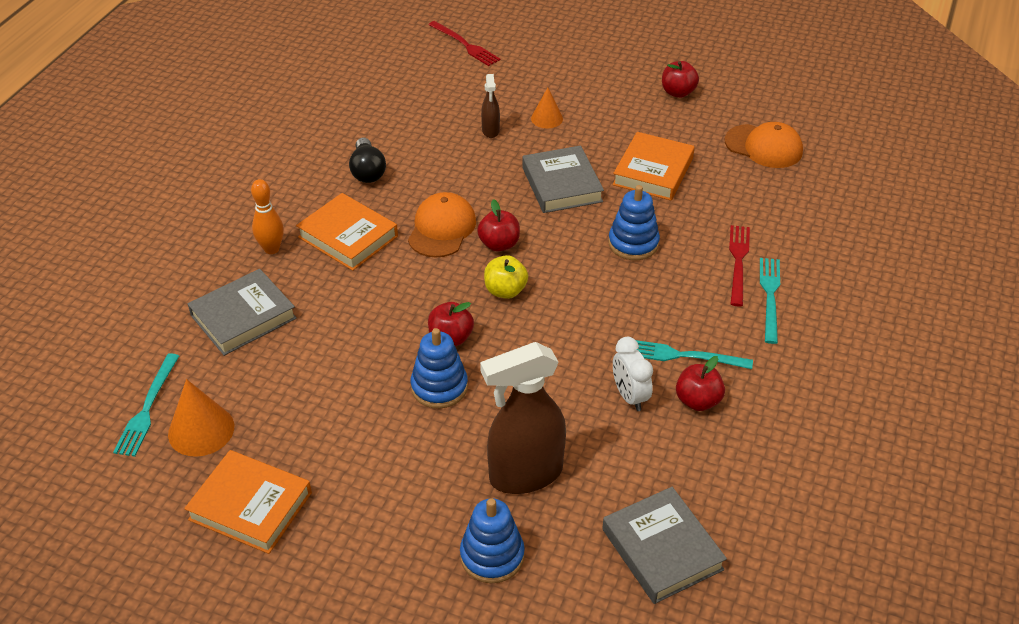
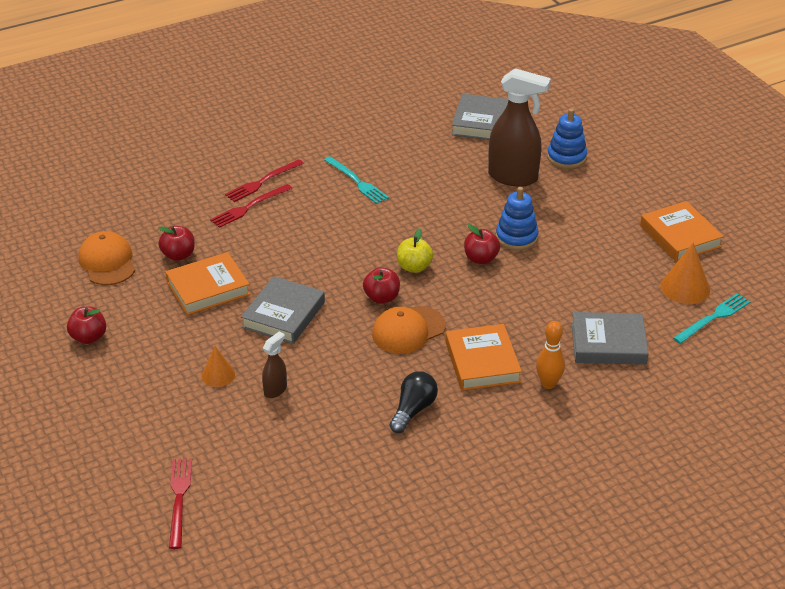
camera: 140 degrees left, 5 degrees down
blue stacking toy [608,185,660,260] -> none
white clock [613,337,653,411] -> none
red apple [676,356,725,411] -> red apple moved to [158,226,195,261]
turquoise fork [760,258,780,344] -> red fork [225,159,304,202]

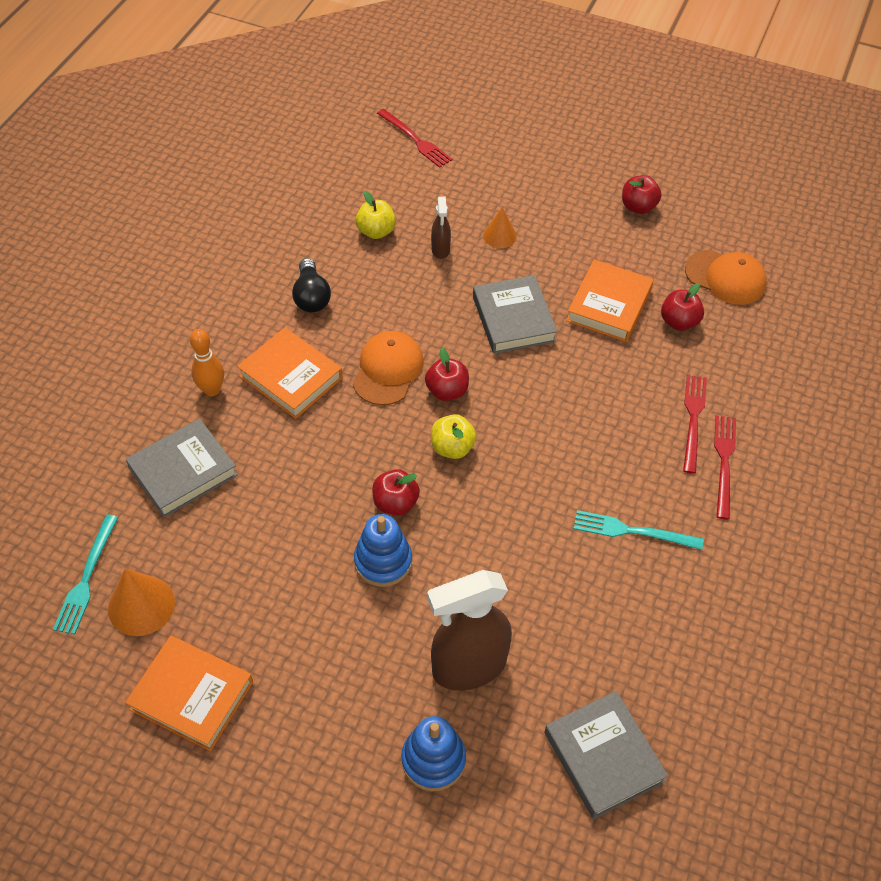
camera: 140 degrees right, 15 degrees up
none -> yellow apple [356,191,396,239]

